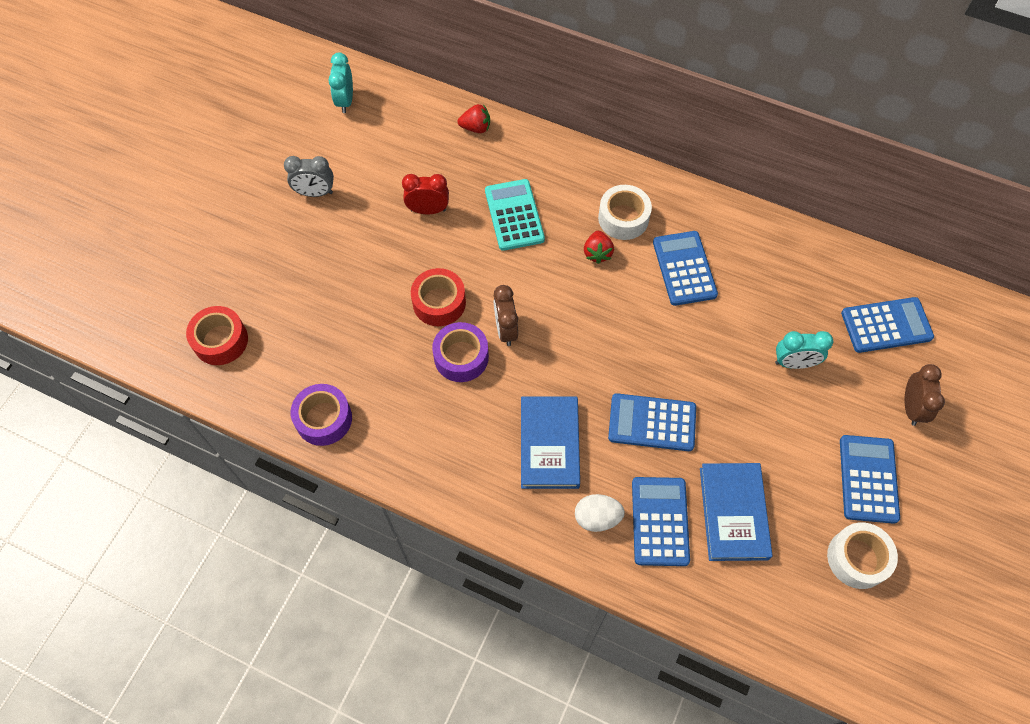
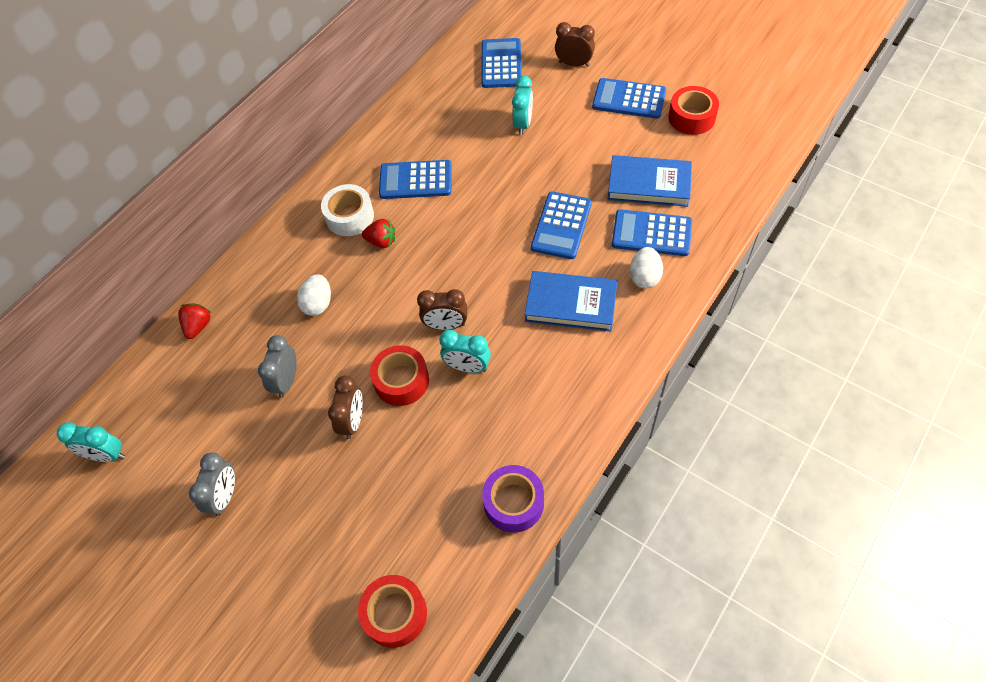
camera: 75 degrees left, 5 degrees down
red clock [402,174,449,214] -> grey clock [258,335,296,398]
purple tape [432,322,489,382] -> turquoise clock [439,330,491,373]
turquoise calculator [485,179,545,251] -> white egg [297,274,331,316]
white tape [827,522,898,589] -> red tape [668,86,719,135]
none -> brown clock [328,375,363,439]

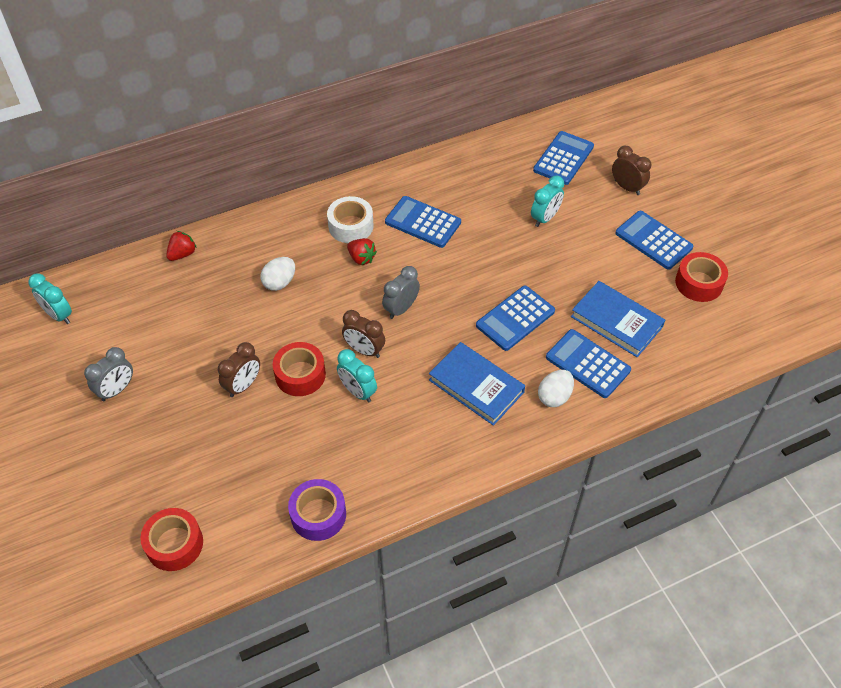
camera: 25 degrees right, 5 degrees down
grey clock [258,335,296,398] -> grey clock moved to [382,266,420,319]

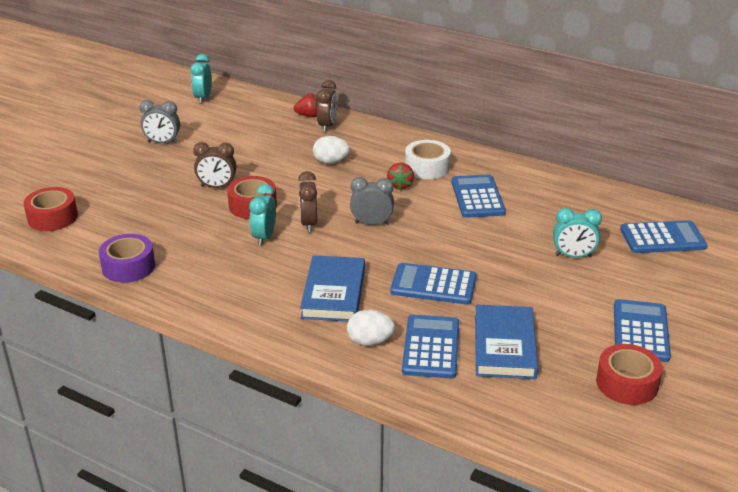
camera: 55 degrees right, 20 degrees down
brown clock [612,146,651,195] -> brown clock moved to [317,80,337,132]

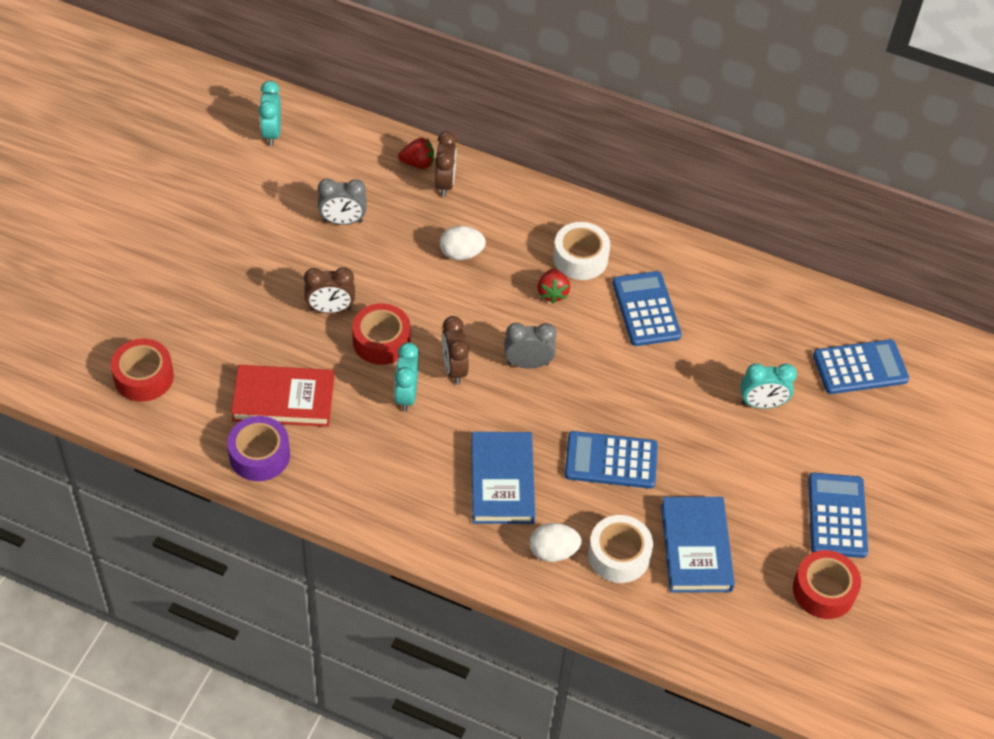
camera: 10 degrees left, 20 degrees up
grey clock [140,100,180,144] -> grey clock moved to [318,179,367,225]
blue calculator [402,315,459,378] -> white tape [588,515,653,583]
none -> red book [231,365,334,427]

